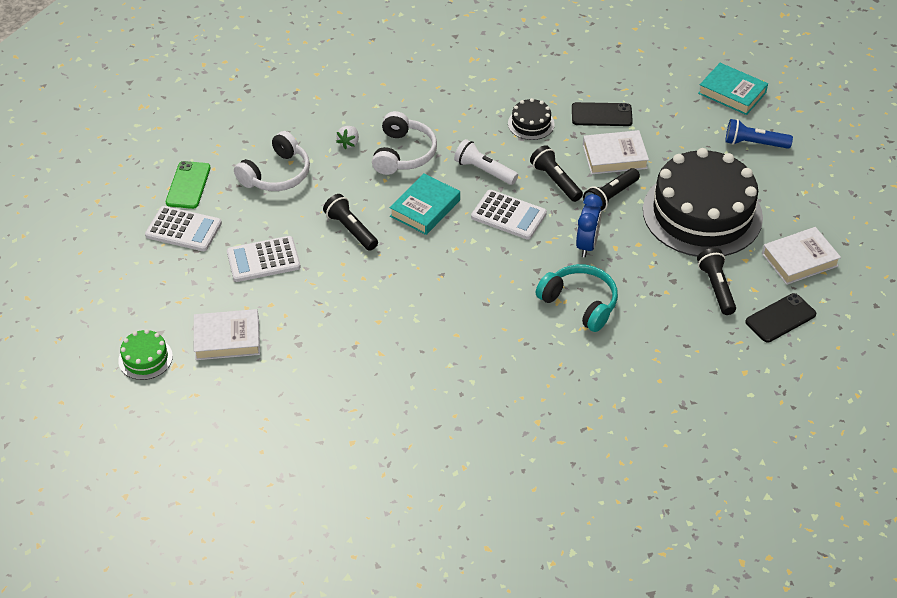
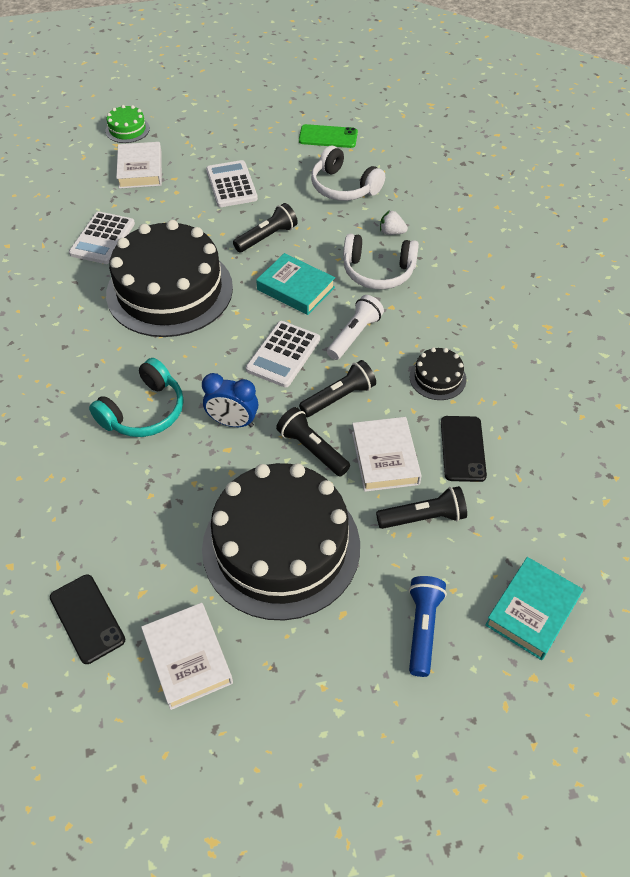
camera: 90 degrees right, 5 degrees up
white calculator [145,206,222,251] -> white calculator moved to [69,211,135,264]
black flashlight [697,248,736,315] -> black flashlight moved to [376,486,467,529]
none -> black cake [106,220,233,337]

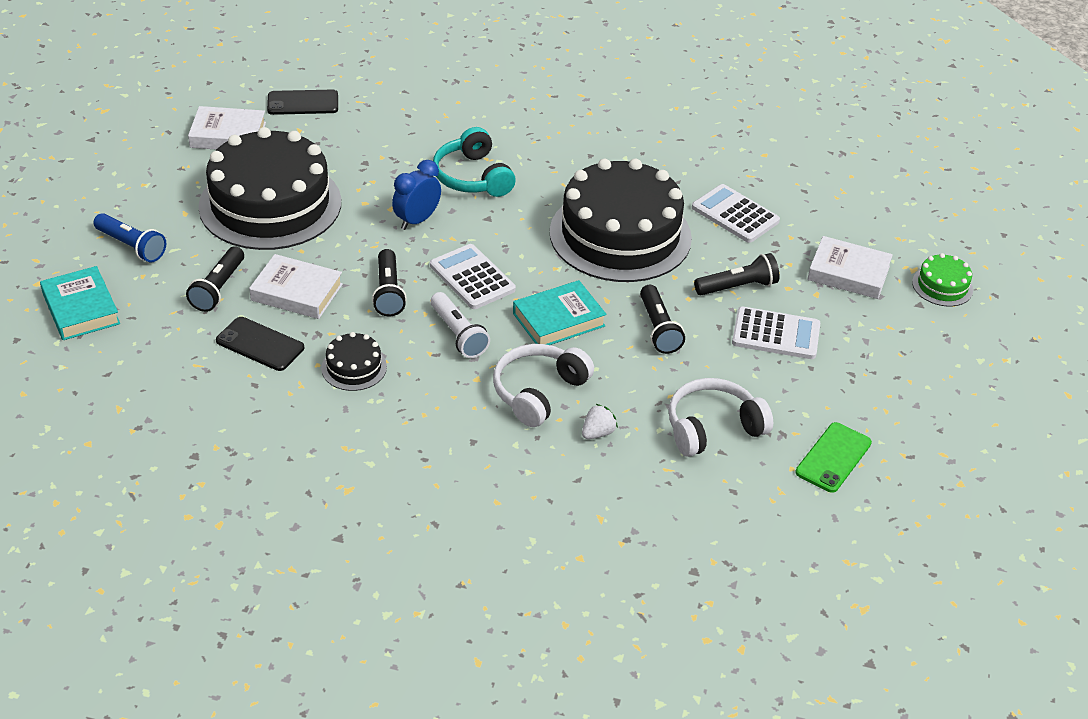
camera: 115 degrees right, 10 degrees down
black flashlight [276,407,350,476] -> black flashlight moved to [694,253,780,295]

